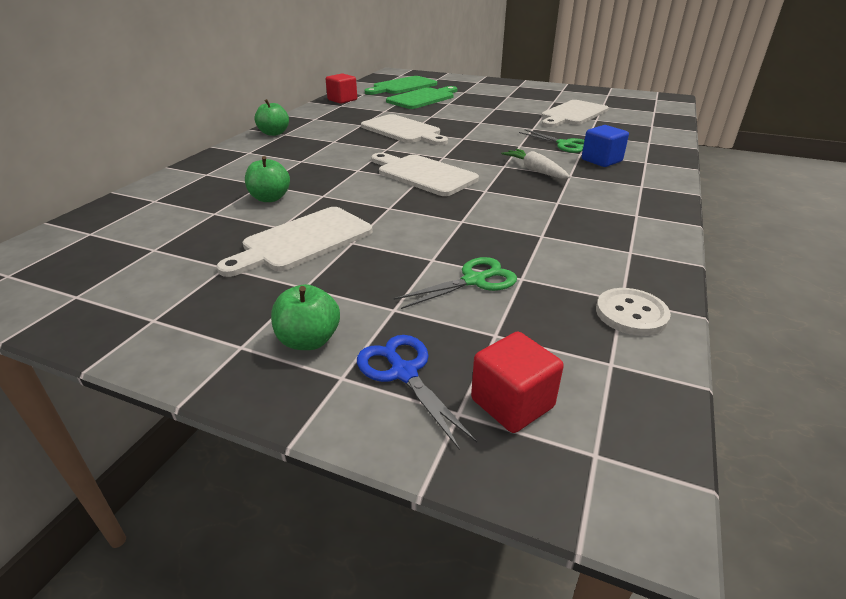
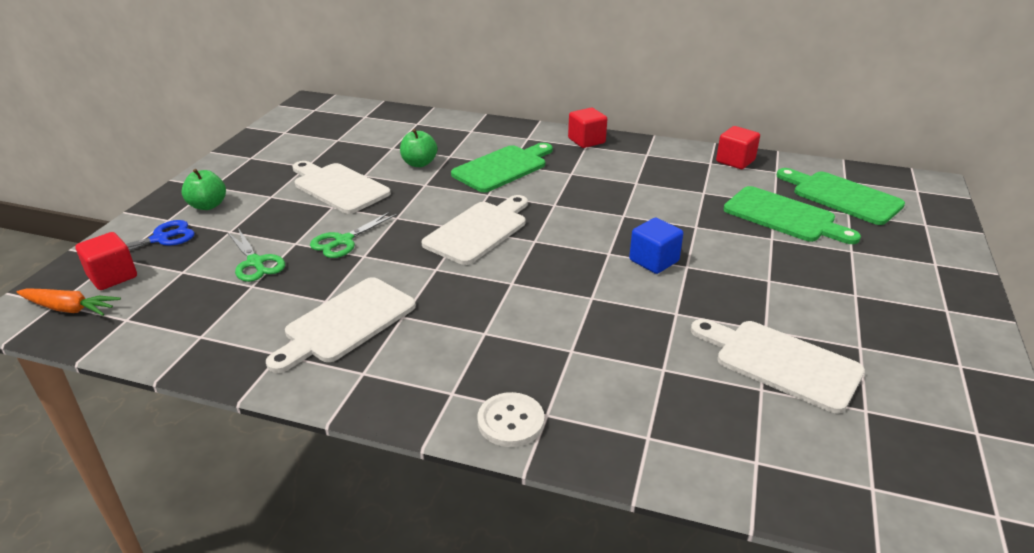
camera: 85 degrees right, 0 degrees up
green apple [254,99,289,136] -> red cube [568,108,607,148]
white cutting board [361,114,448,145] -> white cutting board moved to [266,277,416,373]
white carrot [501,149,570,179] -> none
green scissors [519,129,584,153] -> green scissors moved to [310,212,398,258]
blue cube [582,125,629,167] -> blue cube moved to [629,218,683,274]
white button [596,288,671,336] -> white button moved to [478,392,544,447]
none -> orange carrot [16,288,121,316]
none -> green cutting board [451,143,553,192]

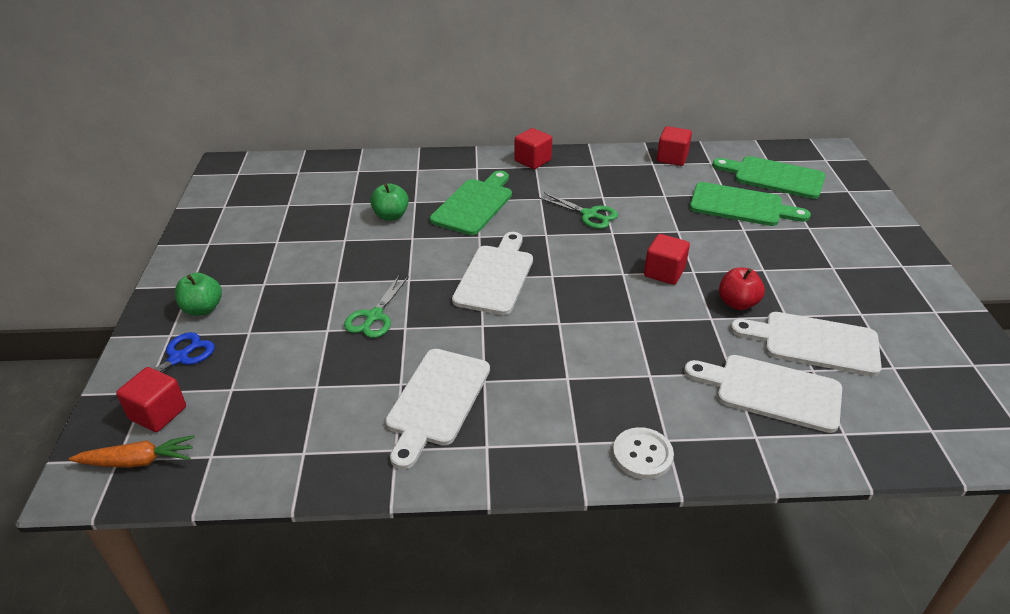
camera: 20 degrees left, 5 degrees up
green scissors [227,228,285,282] -> green scissors moved to [539,193,618,229]
white cutting board [293,161,391,214] -> white cutting board moved to [684,355,842,433]
blue cube [629,218,683,274] -> red cube [644,234,690,285]
none -> red apple [719,267,765,310]

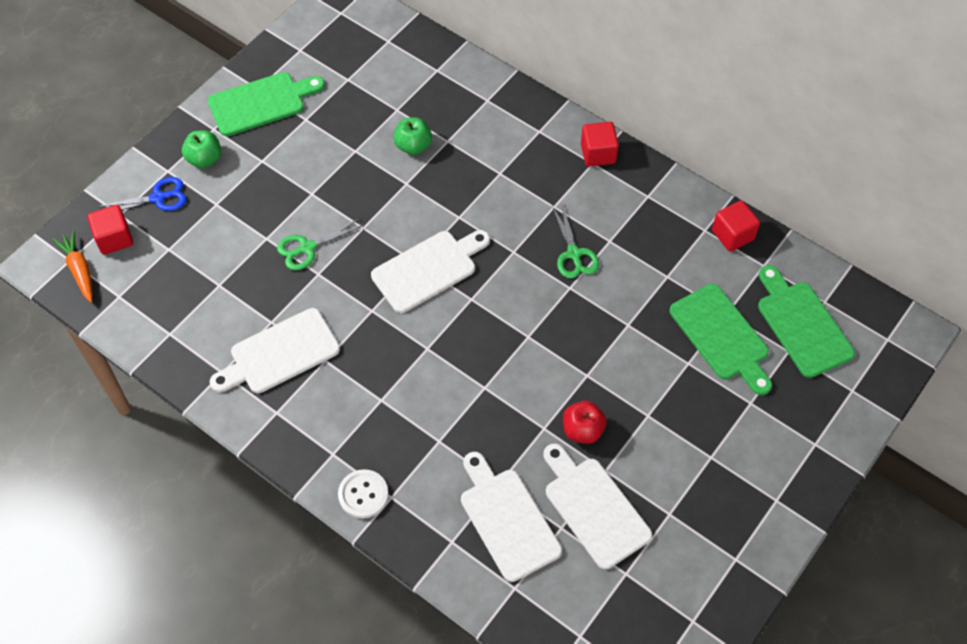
camera: 40 degrees right, 20 degrees up
orange carrot [69,435,195,468] -> orange carrot turned 150 degrees counterclockwise [52,230,92,302]
green cutting board [430,171,512,235] -> green cutting board moved to [208,72,325,136]
red cube [644,234,690,285] -> none

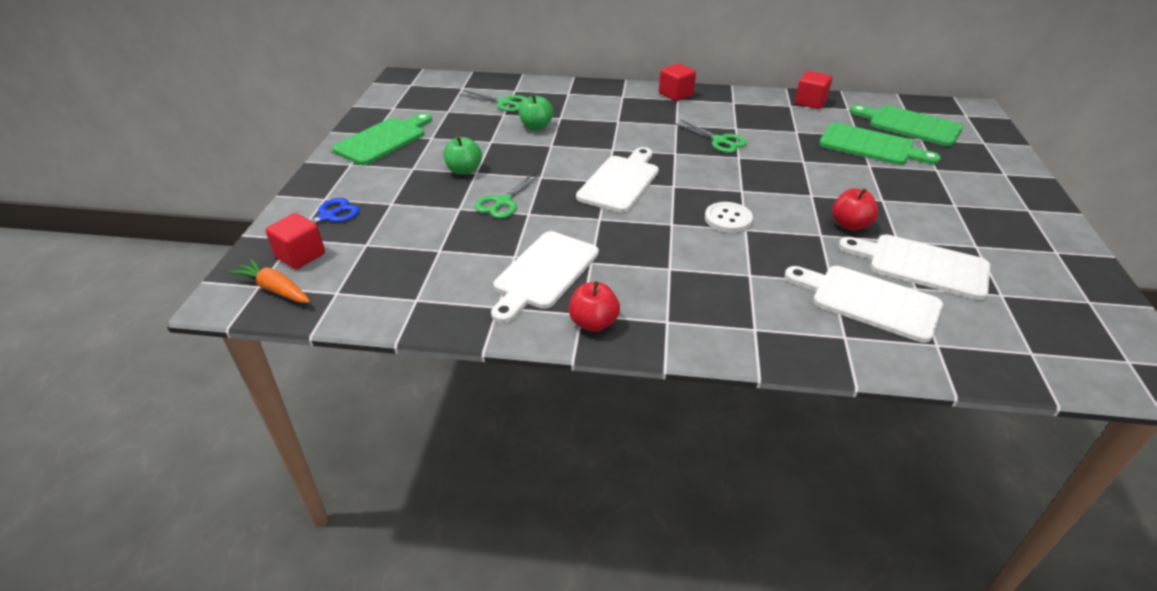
camera: 30 degrees left, 20 degrees down
green apple [182,130,221,168] -> green apple moved to [444,136,482,175]
white button [338,469,388,518] -> white button moved to [705,202,753,233]
none -> green scissors [460,90,526,112]
none -> red apple [569,281,620,332]

